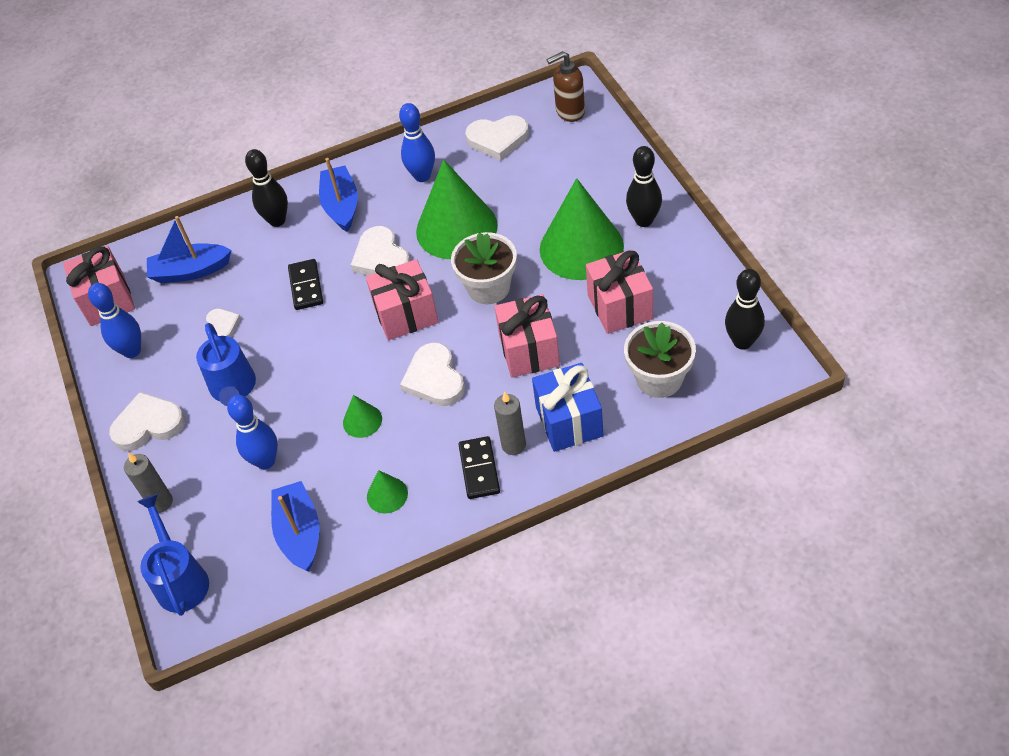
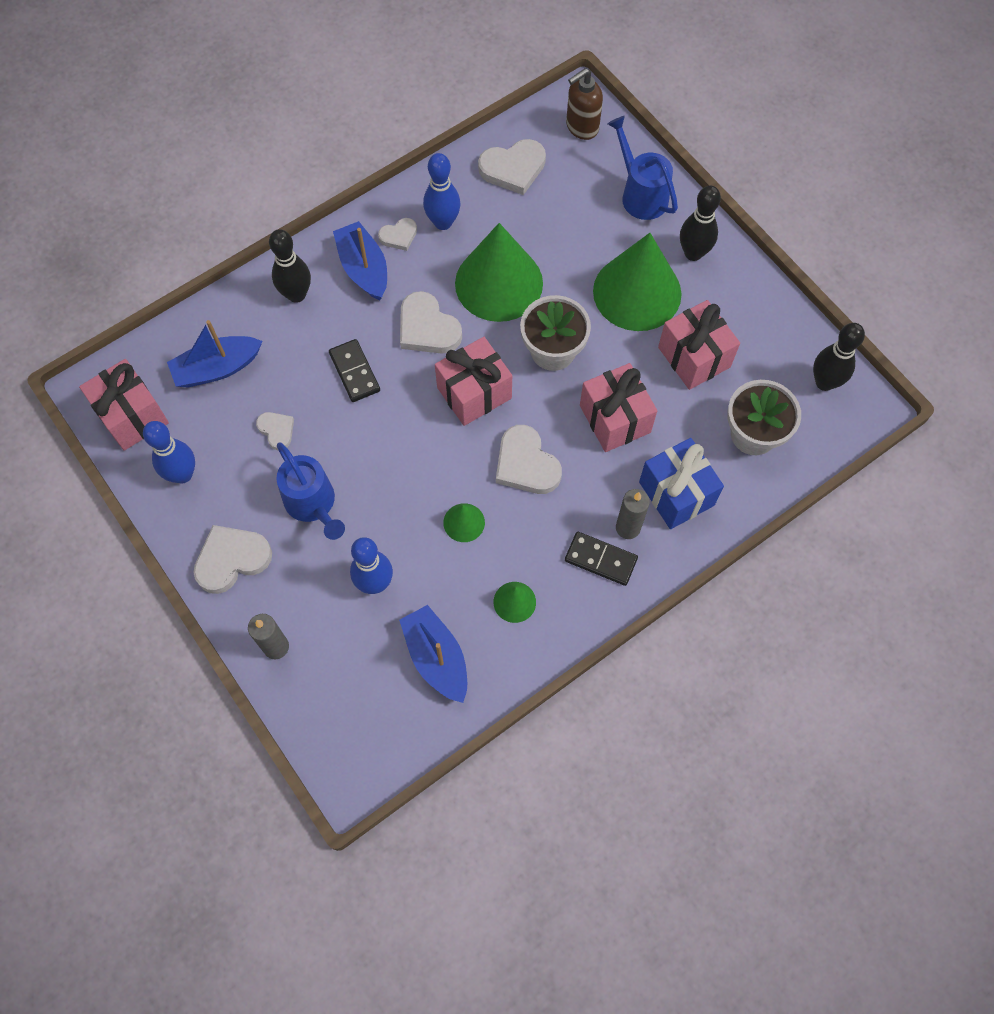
camera: 20 degrees left, 15 degrees up
blue watering can [137,494,209,616] -> blue watering can moved to [607,116,678,220]
black domino [458,436,500,499] -> black domino turned 45 degrees counterclockwise [565,532,638,586]
none -> white heart [378,218,417,251]

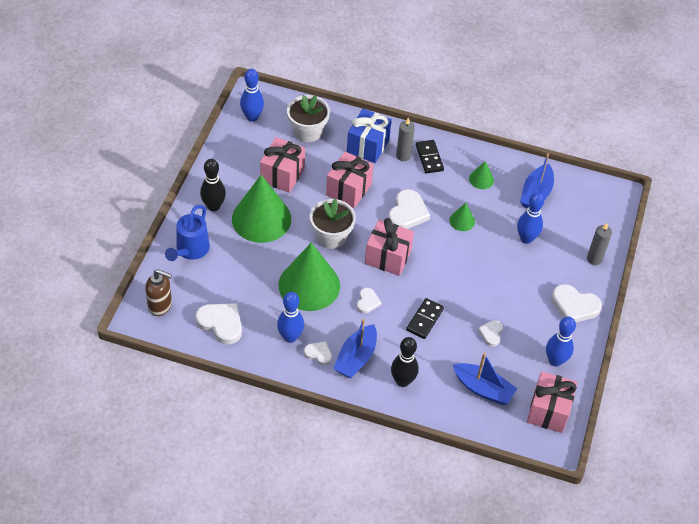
camera: 130 degrees left, 15 degrees down
blue watering can [276,442,345,540] -> none
white heart [400,291,462,354] -> white heart [357,288,382,314], size x0.57
black bowling pin [813,323,865,391] -> blue bowling pin [240,69,264,122]

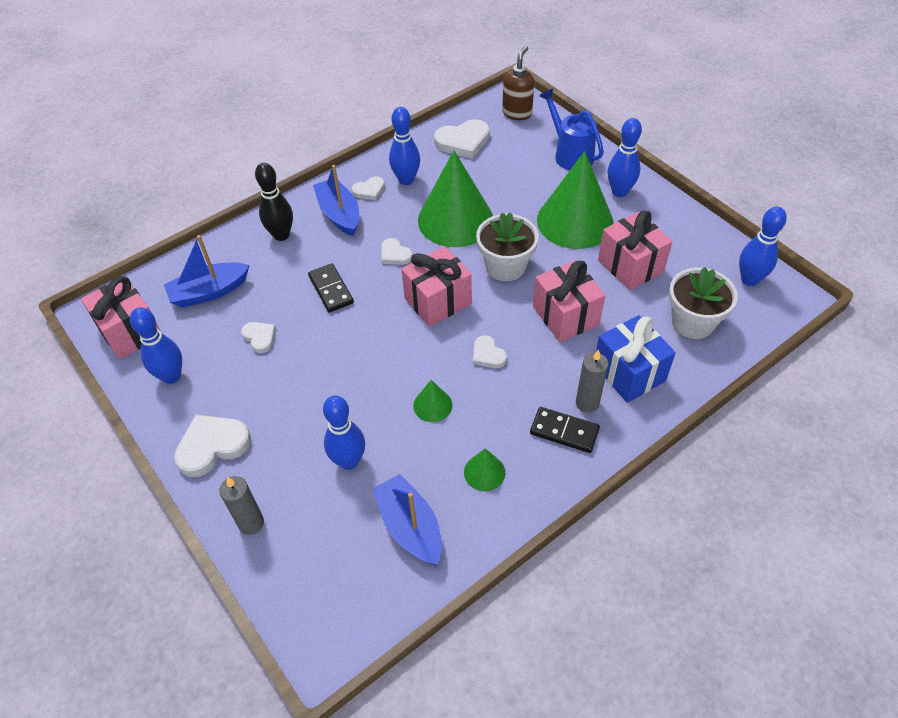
camera: 130 degrees right, 0 degrees up
brown soap dispenser [145,269,172,316] -> brown soap dispenser turned 150 degrees clockwise [502,46,534,120]
black bowling pin [200,159,226,211] -> blue bowling pin [608,118,642,197]
white heart [388,189,430,229] -> white heart [473,335,507,368], size x0.57

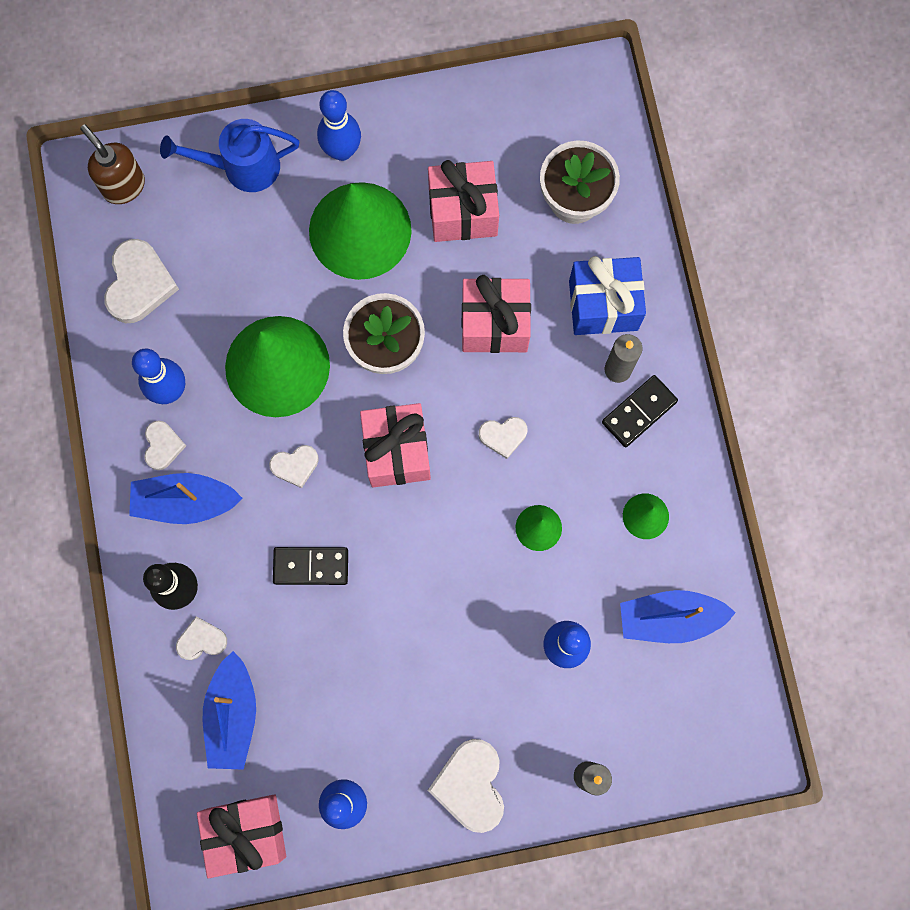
camera: 65 degrees left, 25 degrees up
white heart [241,322,276,353] -> white heart moved to [176,617,227,660]
blue bowling pin [739,207,787,286] -> none

